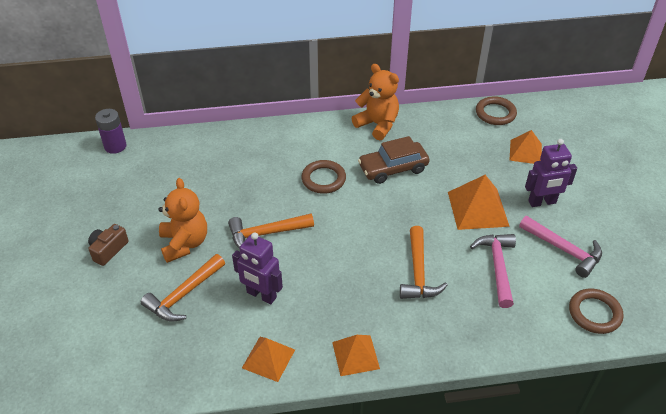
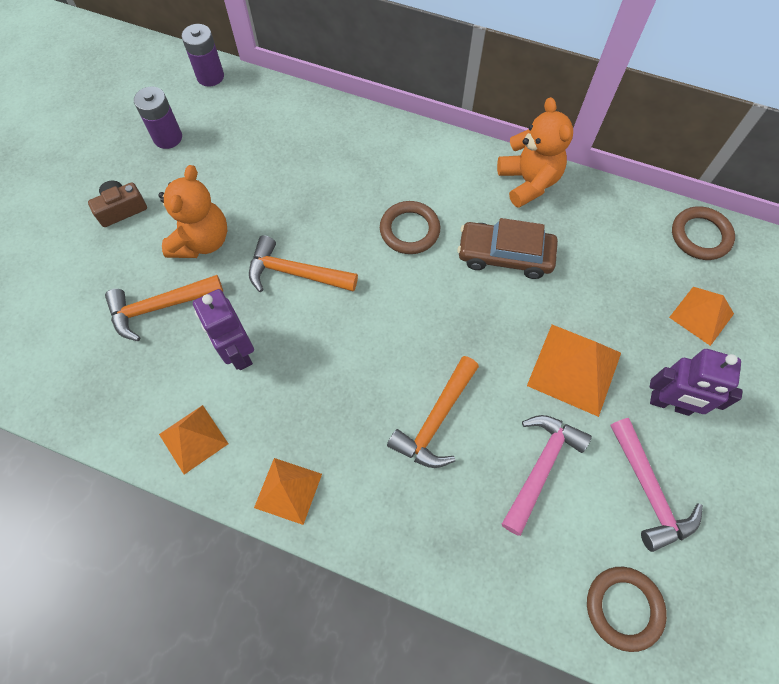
camera: 30 degrees right, 20 degrees up
none -> purple battery [134,86,182,149]

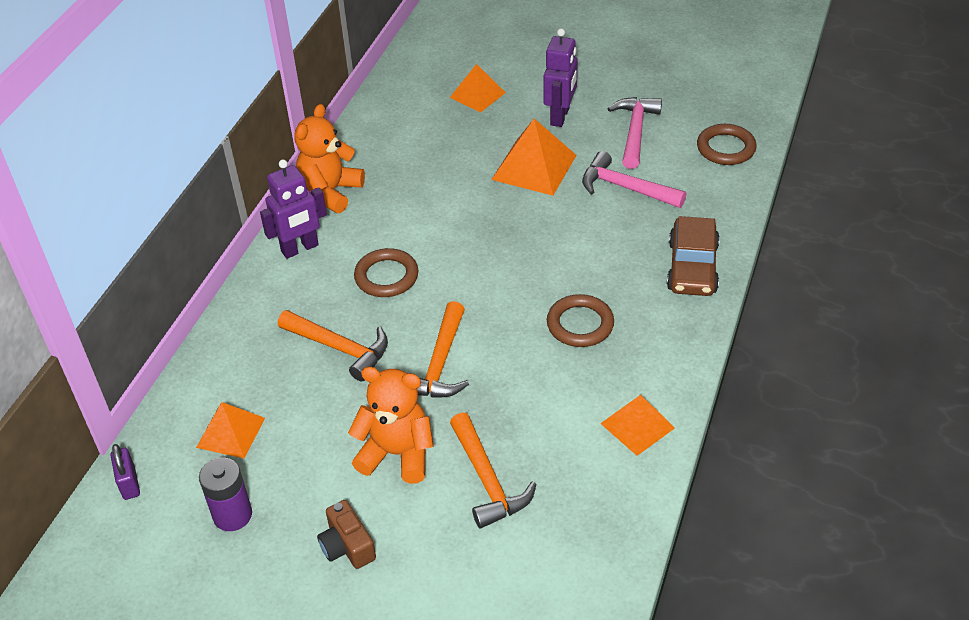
camera: 90 degrees left, 20 degrees down
purple battery [182,24,224,87] -> purple padlock [110,444,140,500]
purple robot [193,289,254,370] -> purple robot moved to [260,160,327,259]
orange pyramid [254,458,322,525] -> orange pyramid moved to [196,402,265,458]
orange hammer [387,356,479,468] -> orange hammer moved to [278,310,388,381]
brown car [457,218,558,279] -> brown car moved to [667,216,720,296]
orange teddy bear [497,97,573,208] -> orange teddy bear turned 45 degrees counterclockwise [294,104,365,213]
pink hammer [610,418,703,552] -> pink hammer turned 60 degrees counterclockwise [607,97,662,169]
brown ring [672,206,735,260] -> brown ring moved to [547,294,614,347]

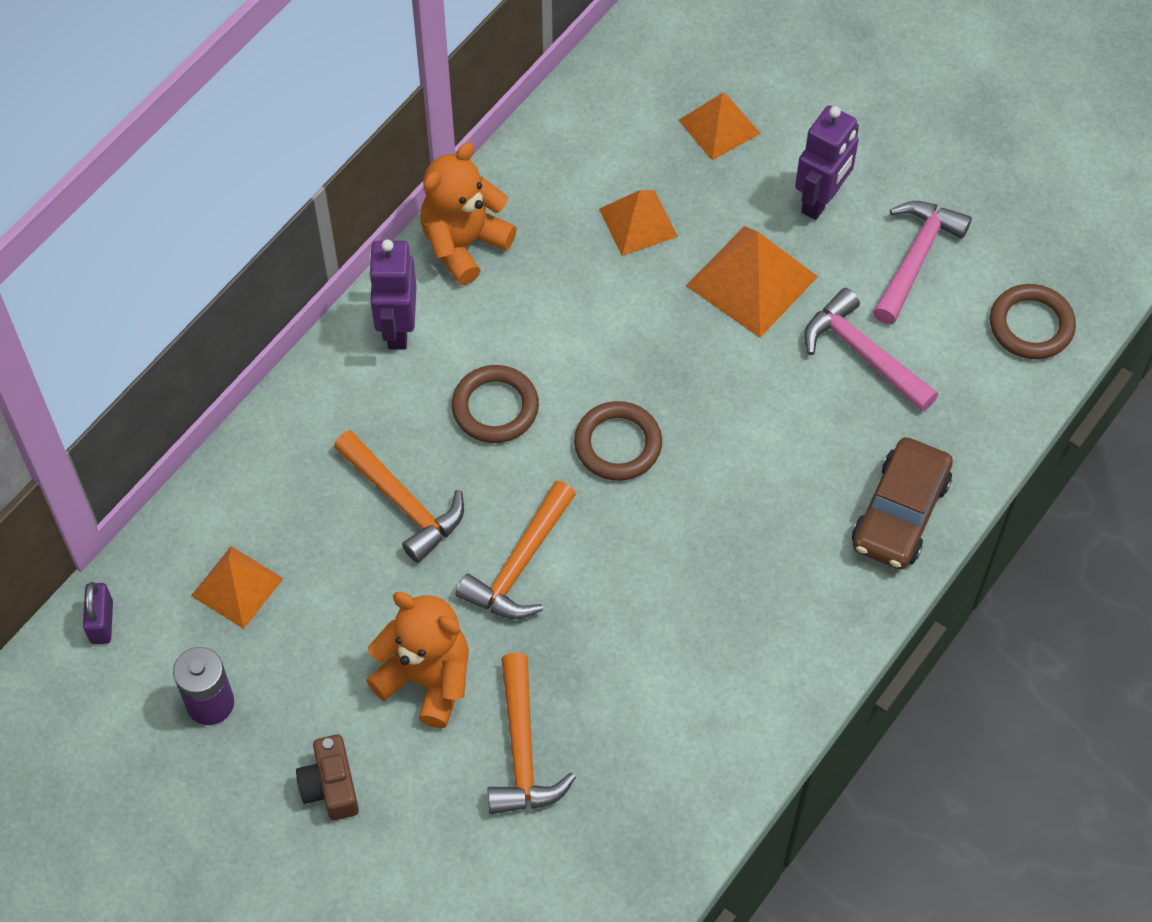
camera: 15 degrees right, 15 degrees up
purple robot [260,160,327,259] -> purple robot turned 105 degrees clockwise [368,239,417,350]
brown ring [547,294,614,347] -> brown ring moved to [574,401,662,481]
orange pyramid [600,395,675,456] -> orange pyramid moved to [599,190,678,256]

